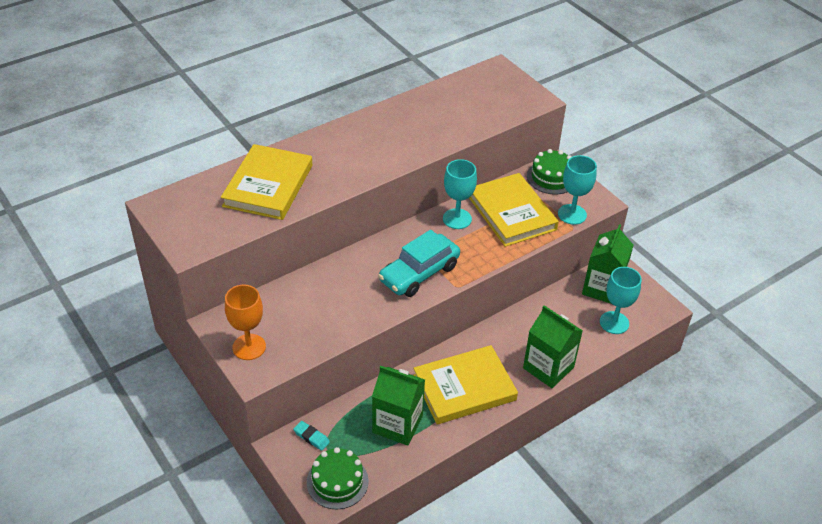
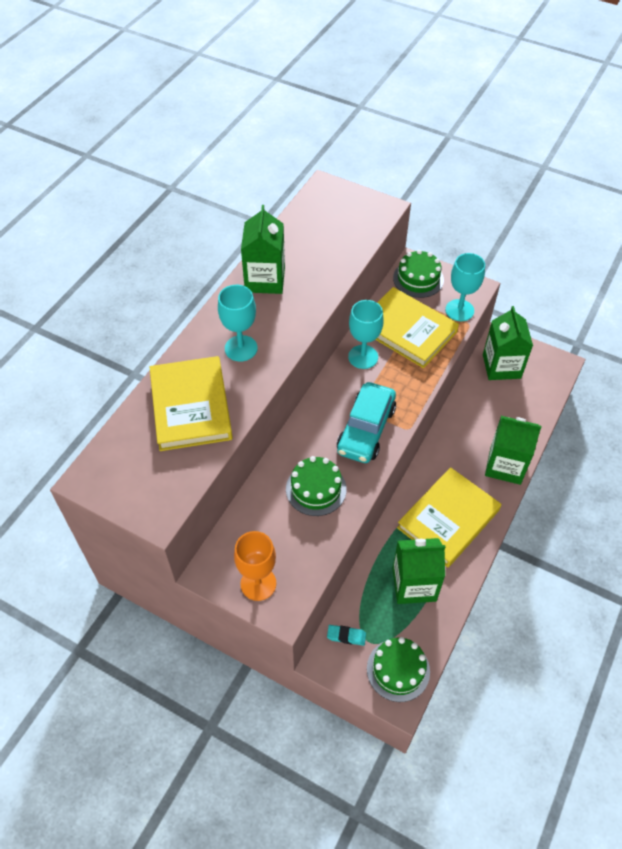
camera: 25 degrees left, 10 degrees up
turquoise goblet [600,267,642,334] -> turquoise goblet moved to [218,285,258,361]
none -> green carton [241,205,285,294]
none -> green cake [286,456,346,516]

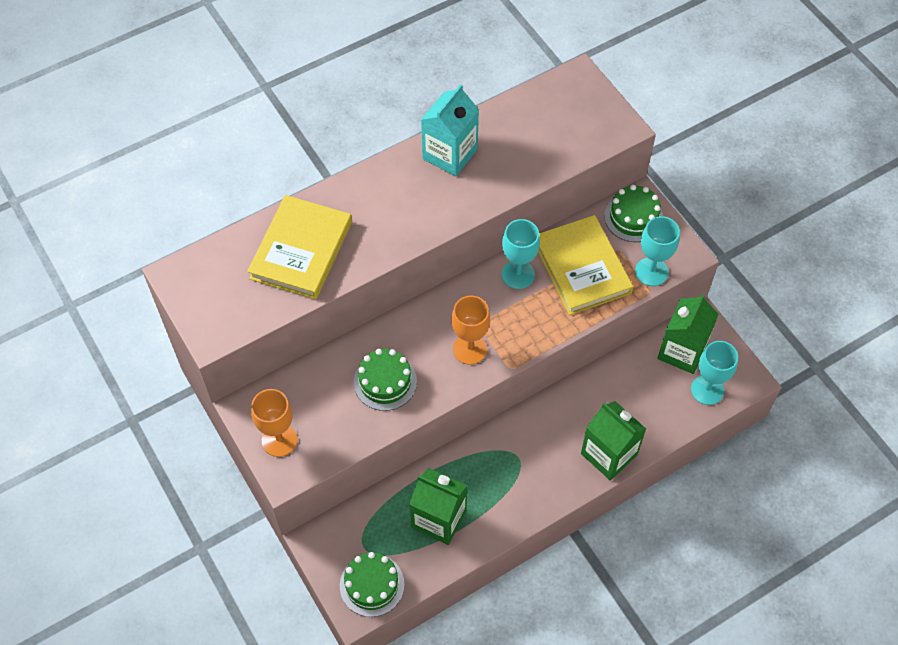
camera: 30 degrees right, 5 degrees up
turquoise goblet [218,285,258,361] -> turquoise goblet moved to [691,341,738,405]
green carton [241,205,285,294] -> turquoise carton [421,84,479,176]
turquoise eraser [327,625,366,646] -> none
turquoise car [337,382,396,463] -> orange goblet [451,296,490,365]
yellow book [397,467,501,568] -> none

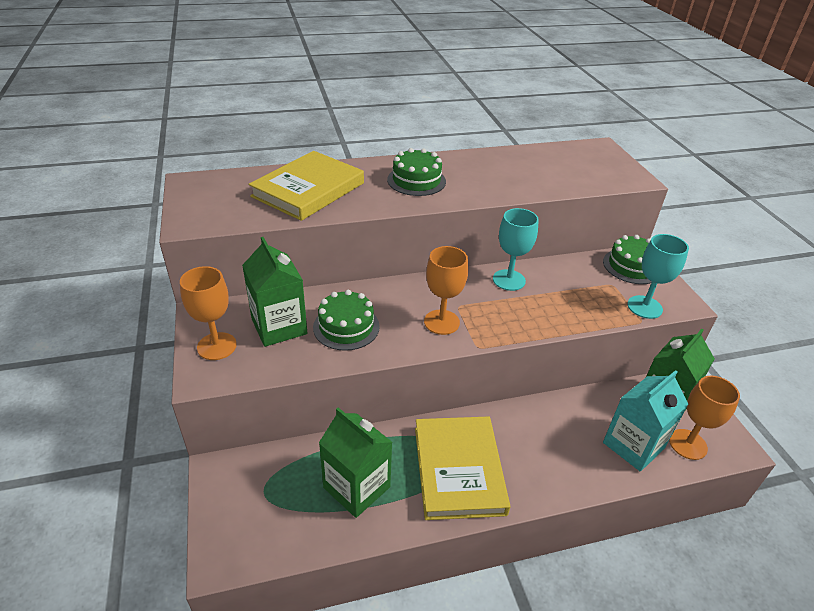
camera: 15 degrees right, 20 degrees down
green cake [340,552,404,617] -> green cake moved to [387,148,446,196]
turquoise carton [421,84,479,176] -> turquoise carton moved to [603,370,688,471]
yellow book [538,215,633,315] -> yellow book moved to [415,416,510,520]
green carton [581,401,646,481] -> green carton moved to [242,237,307,347]
turquoise goblet [691,341,738,405] -> orange goblet [669,376,740,460]

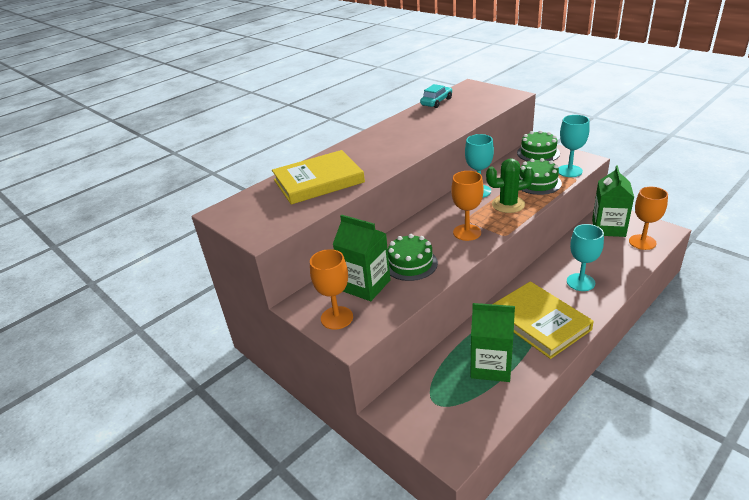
camera: 25 degrees left, 5 degrees down
yellow book [248,151,364,221] -> yellow book turned 60 degrees clockwise [272,150,365,205]
green cake [387,148,446,196] -> green cake moved to [519,158,562,195]
turquoise carton [603,370,688,471] -> none
none -> turquoise car [420,84,452,108]
none -> green cactus [486,159,534,213]
none -> turquoise goblet [567,224,604,291]

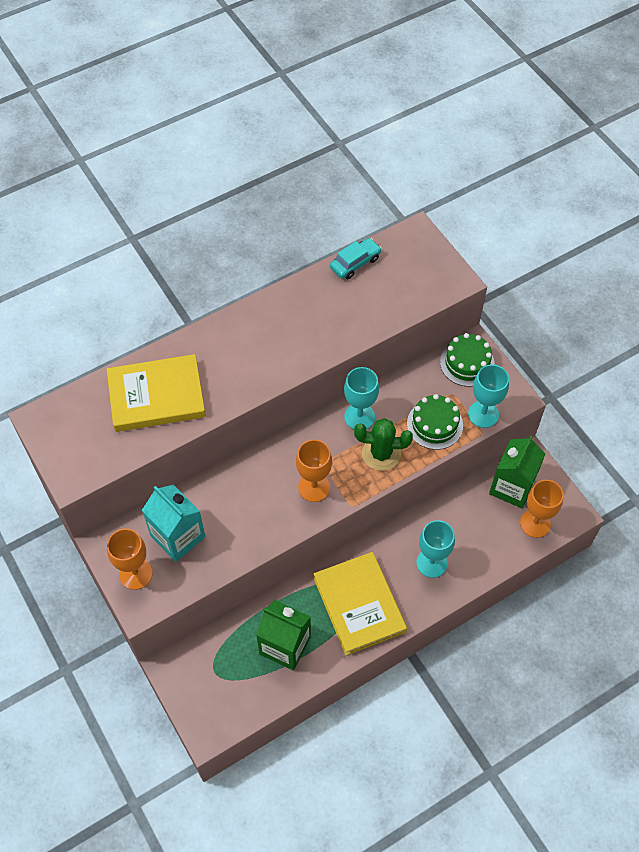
camera: 10 degrees right, 25 degrees up
green carton [333,215,391,301] -> turquoise carton [142,484,205,562]
green cake [388,234,438,281] -> none

